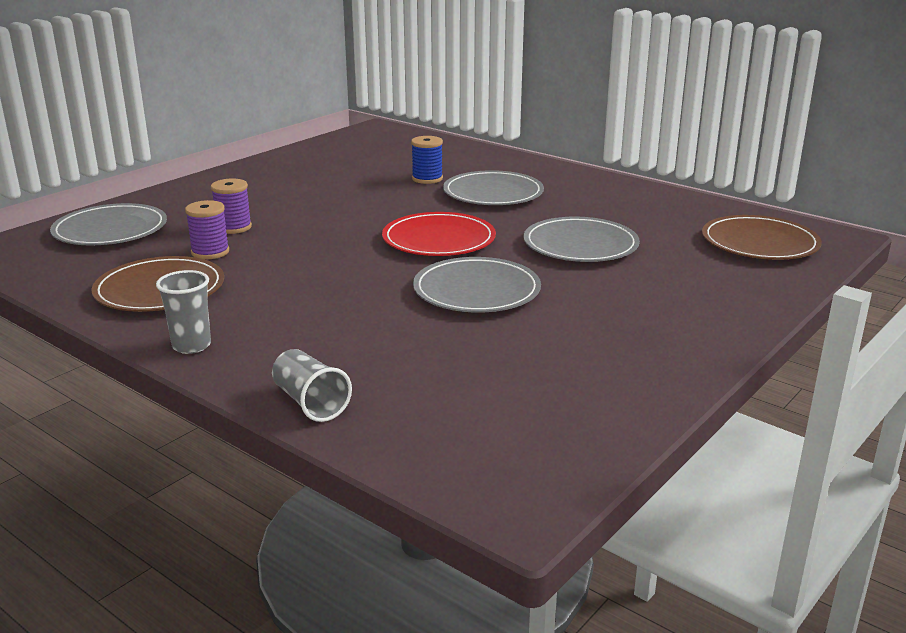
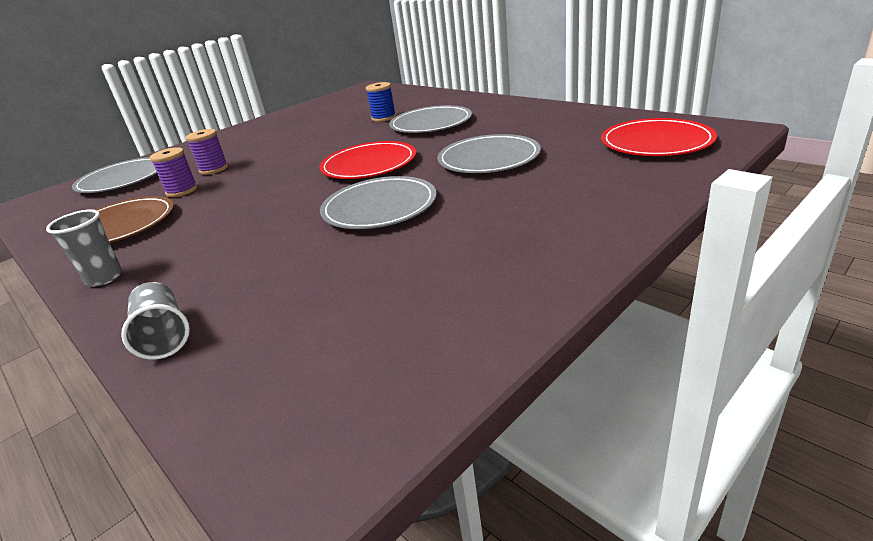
camera: 10 degrees right, 5 degrees up
brown plate [702,215,822,260] -> red plate [601,118,717,156]

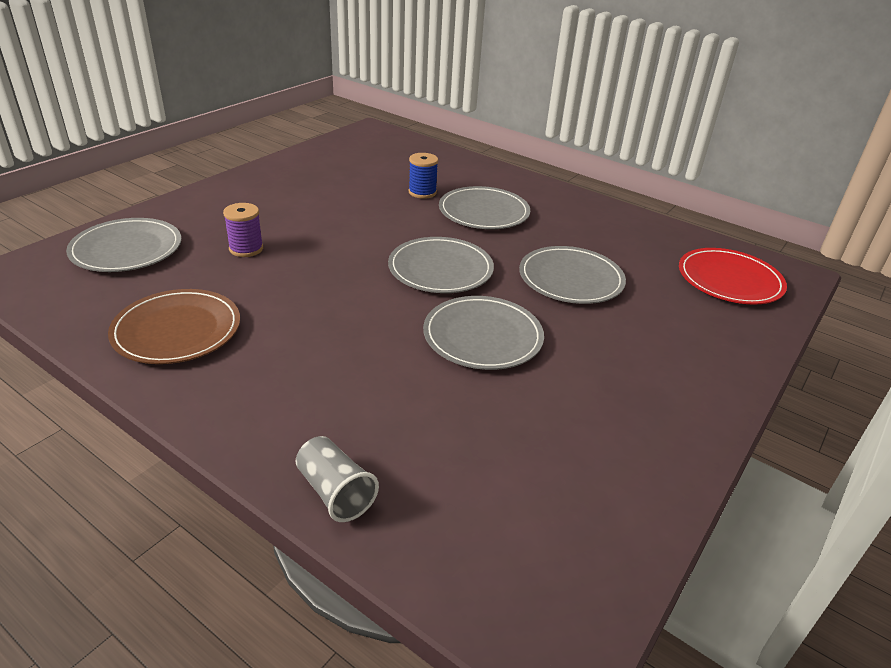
camera: 15 degrees left, 5 degrees up
grey cup [46,209,122,286] -> none
purple spool [150,147,198,197] -> none
red plate [319,141,416,179] -> grey plate [388,237,494,293]

